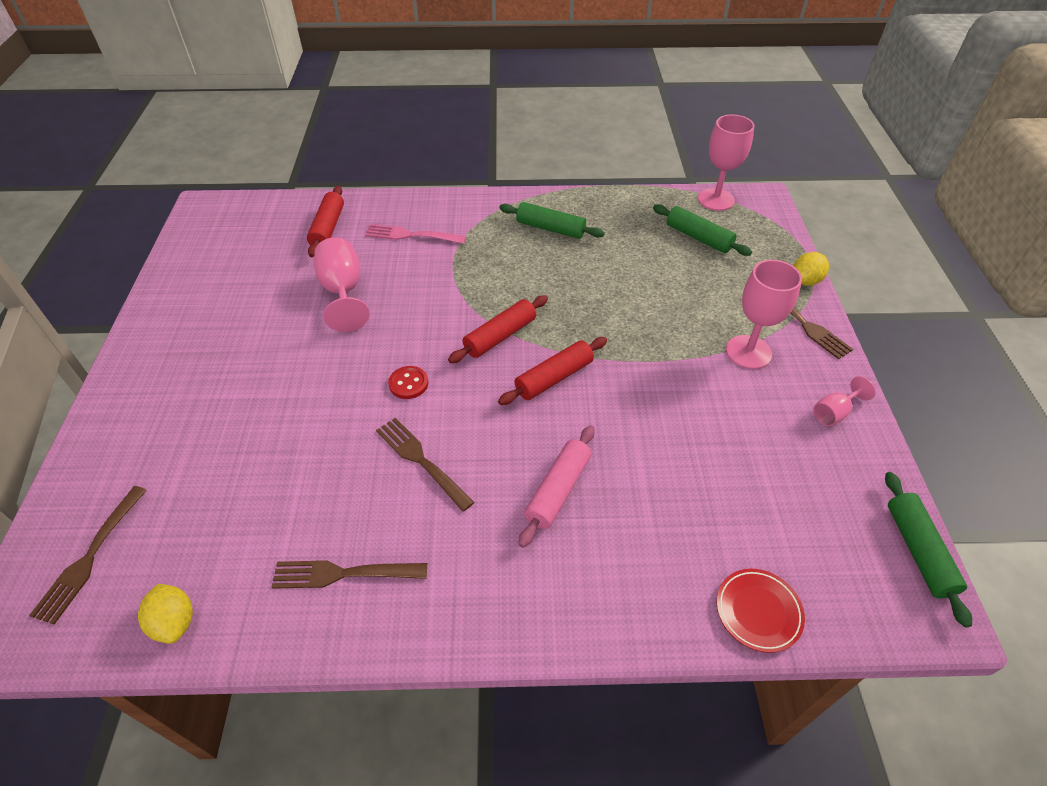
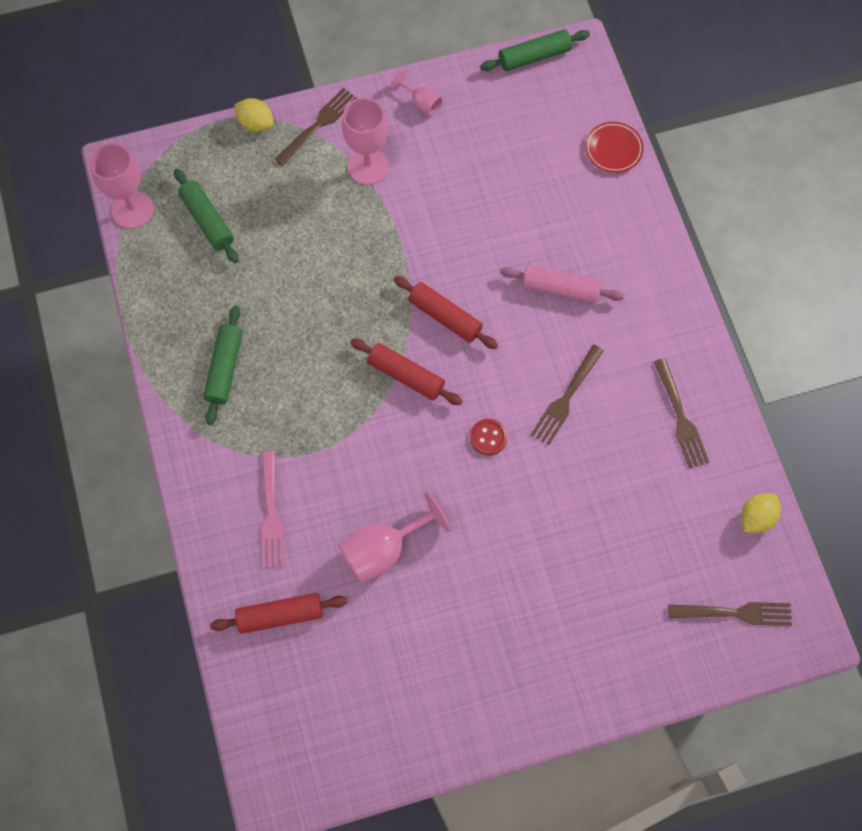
camera: 105 degrees left, 20 degrees up
green rolling pin [653,204,752,256] -> green rolling pin turned 60 degrees counterclockwise [174,169,238,263]

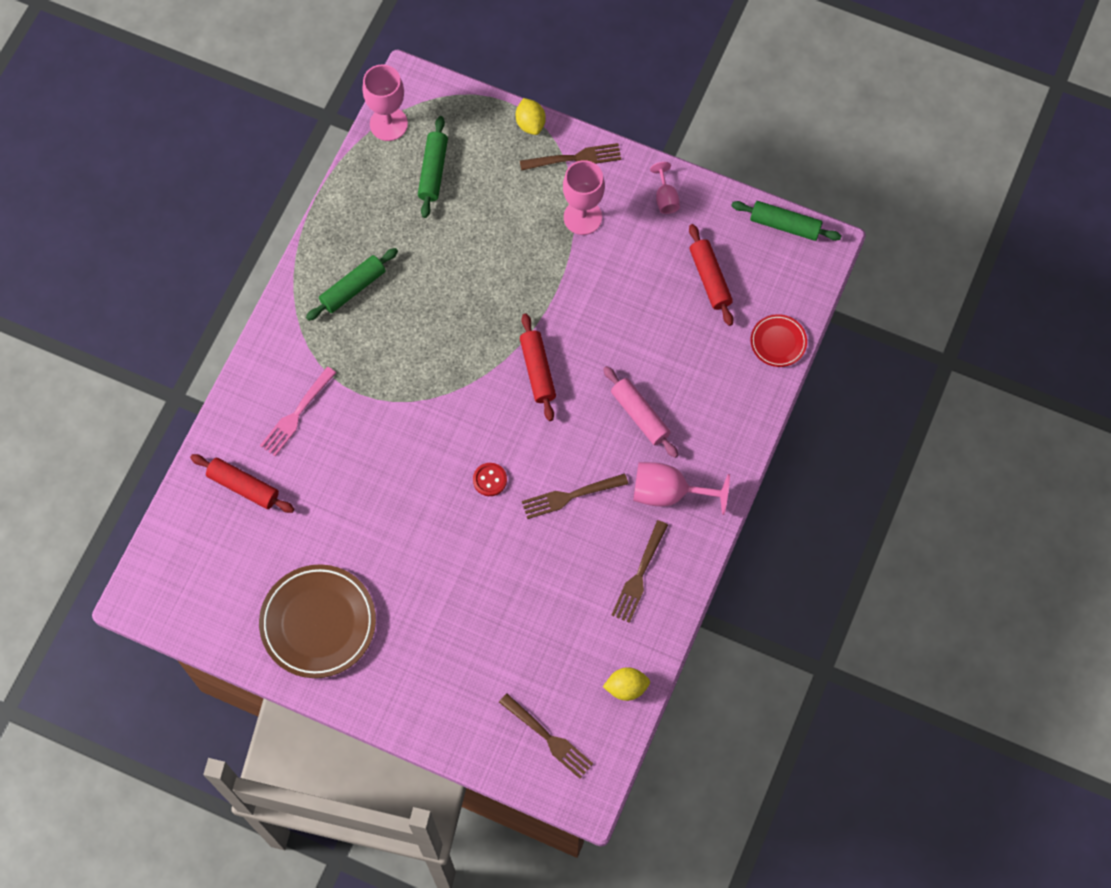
camera: 40 degrees right, 0 degrees up
pink goblet [338,491,451,583] -> pink goblet moved to [633,462,730,515]
red rolling pin [350,338,462,405] -> red rolling pin moved to [689,224,733,326]
none -> brown plate [259,564,376,678]

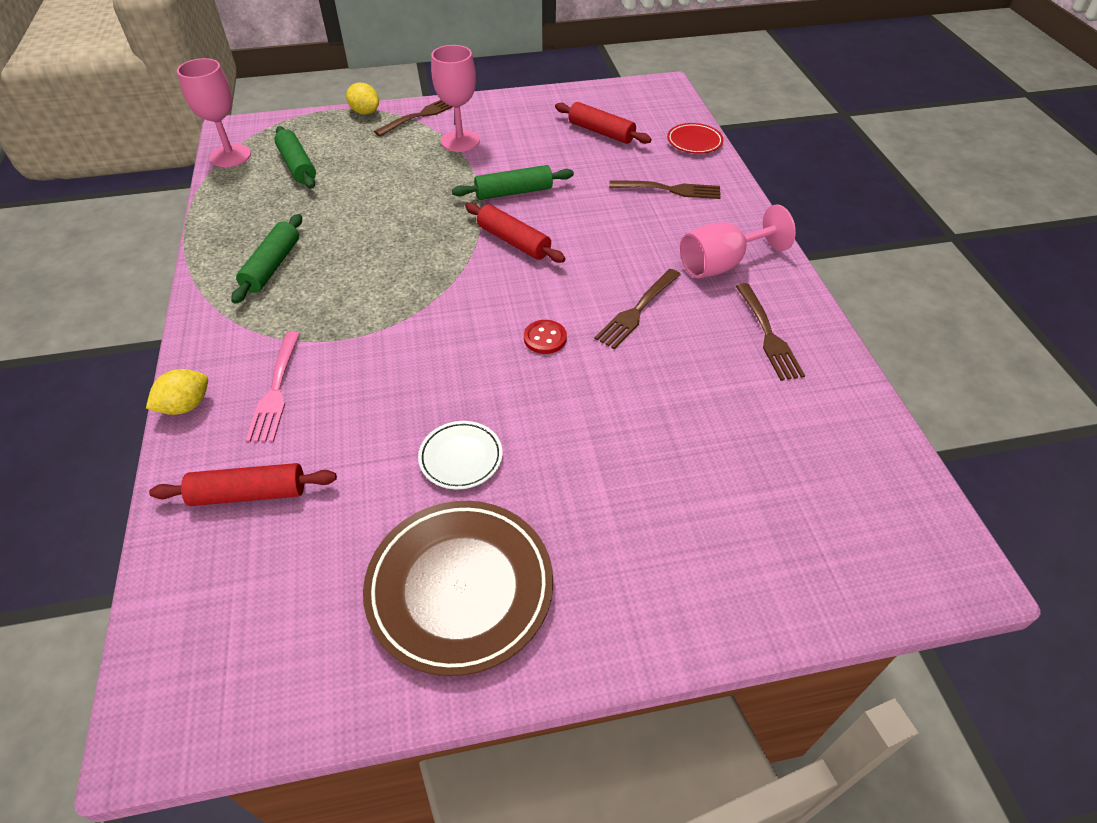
camera: 35 degrees left, 20 degrees down
brown fork [499,693,593,779] -> brown fork moved to [609,180,721,199]
pink rolling pin [603,366,678,458] -> none
yellow lemon [603,667,650,701] -> yellow lemon moved to [146,369,208,415]
pink goblet [650,162,680,214] -> none
green rolling pin [731,201,841,241] -> green rolling pin moved to [452,165,574,200]
none -> white plate [418,421,503,489]

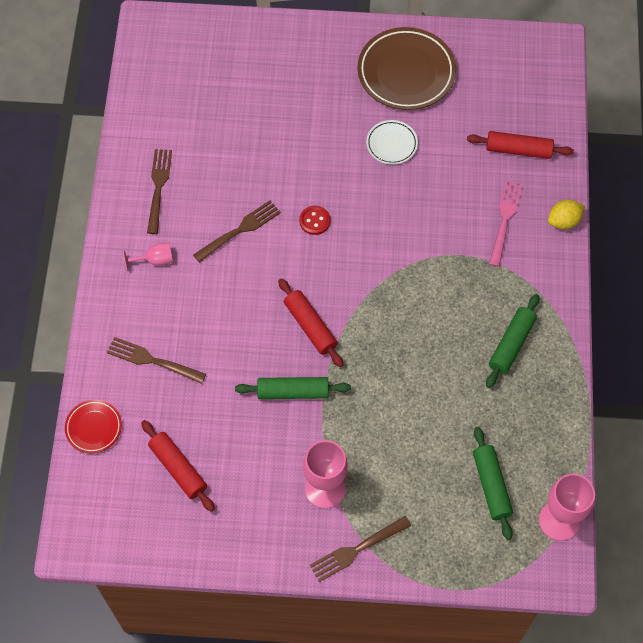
camera: 165 degrees left, 15 degrees up
yellow lemon [346,83,379,114] -> none
pink goblet [680,204,796,278] -> pink goblet [123,243,173,271], size x0.55

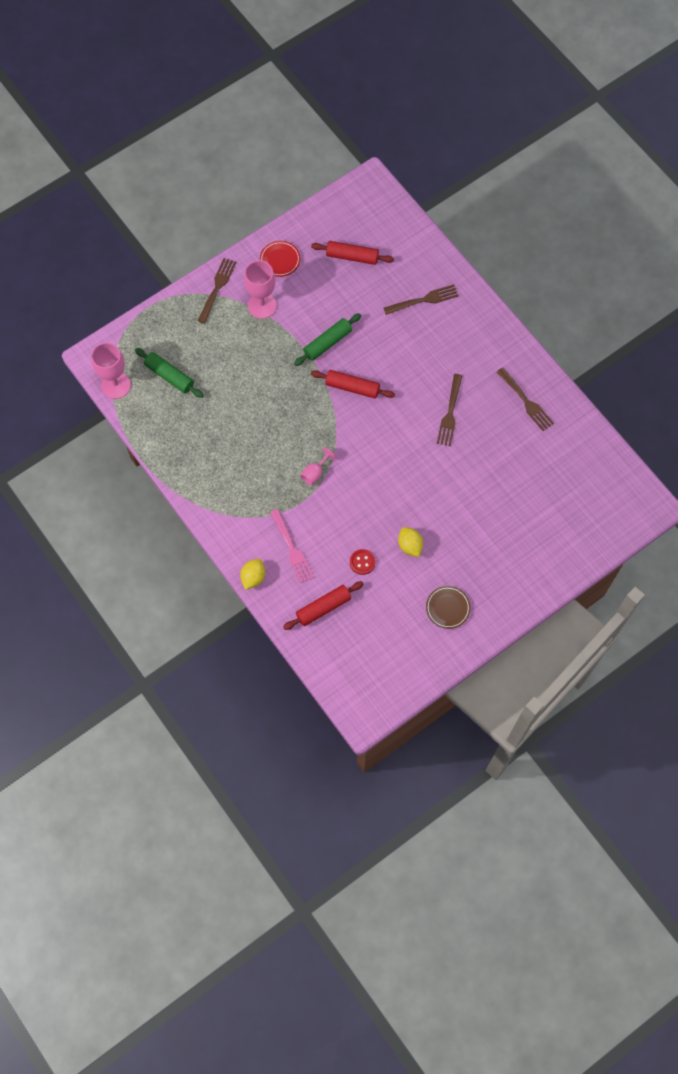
camera: 140 degrees right, 5 degrees up
red plate [65,400,122,453] -> red plate moved to [260,241,300,277]
pink goblet [123,243,173,271] -> pink goblet moved to [300,448,336,486]
red button [299,206,330,235] -> red button moved to [350,549,376,575]
brown plate [358,27,456,110] -> brown plate [426,586,471,629], size x0.51
white plate [366,120,418,165] -> yellow lemon [398,527,423,557]
green rolling pin [486,294,539,388] -> none

